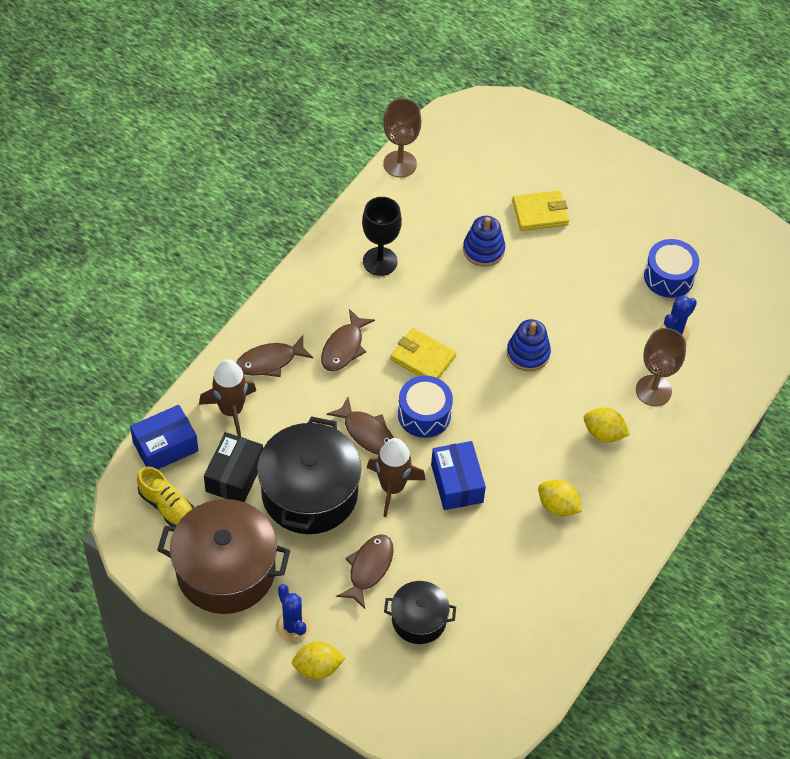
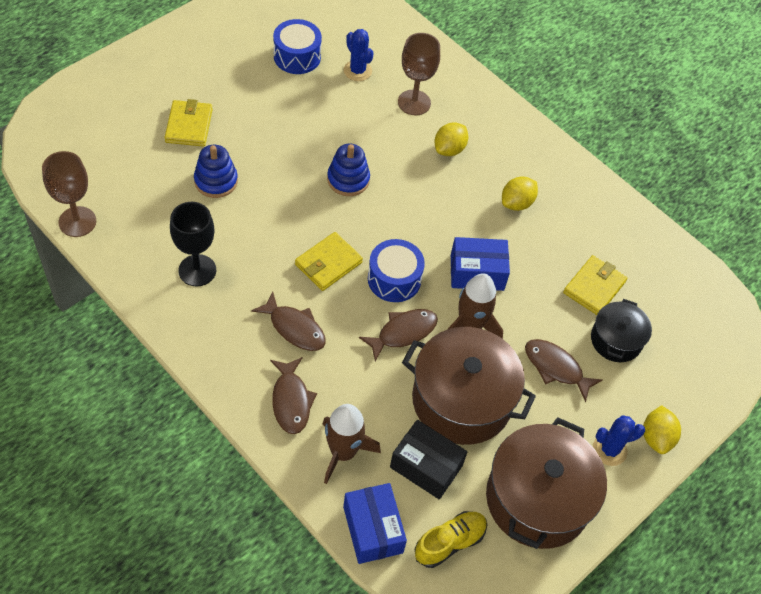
camera: 80 degrees left, 0 degrees up
black pot [257,416,362,534] -> brown pot [402,327,536,445]
none -> yellow wallet [563,255,627,315]

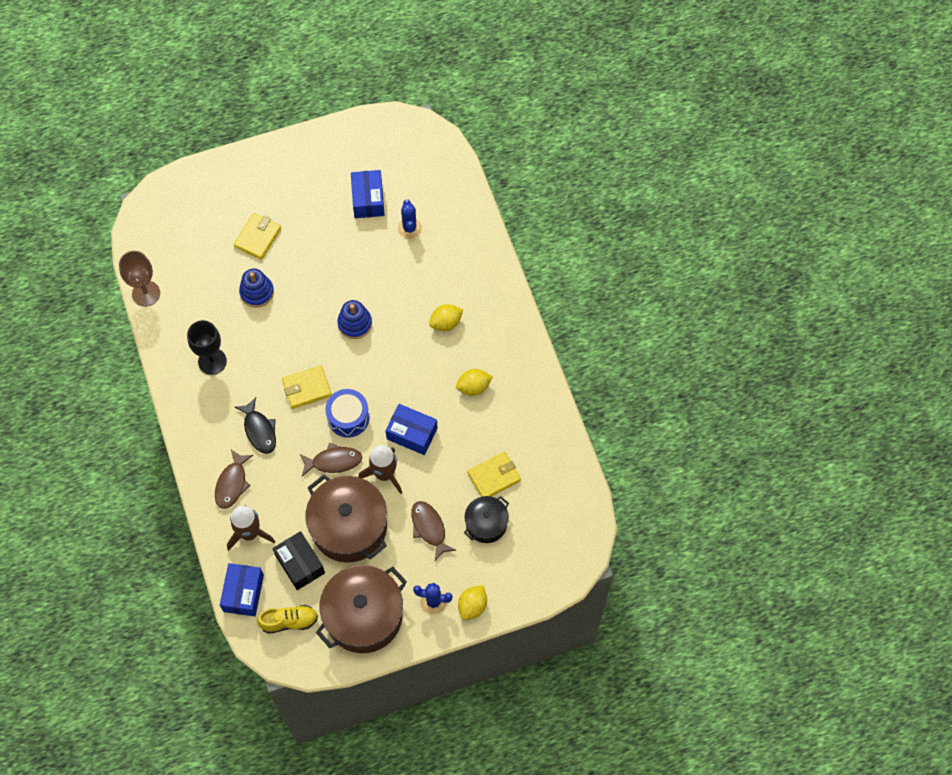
camera: 30 degrees right, 10 degrees up
brown fish [251,291,326,351] -> black fish [235,397,276,454]
blue drum [273,19,322,74] -> blue box [351,170,384,218]
brown goblet [398,33,440,115] -> none

